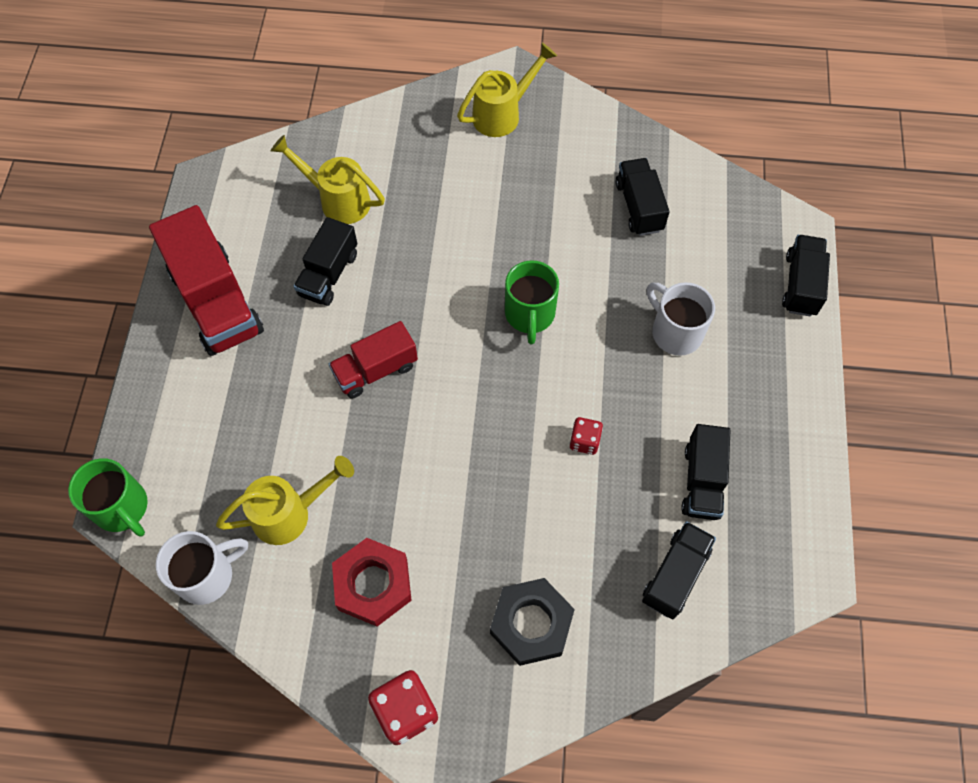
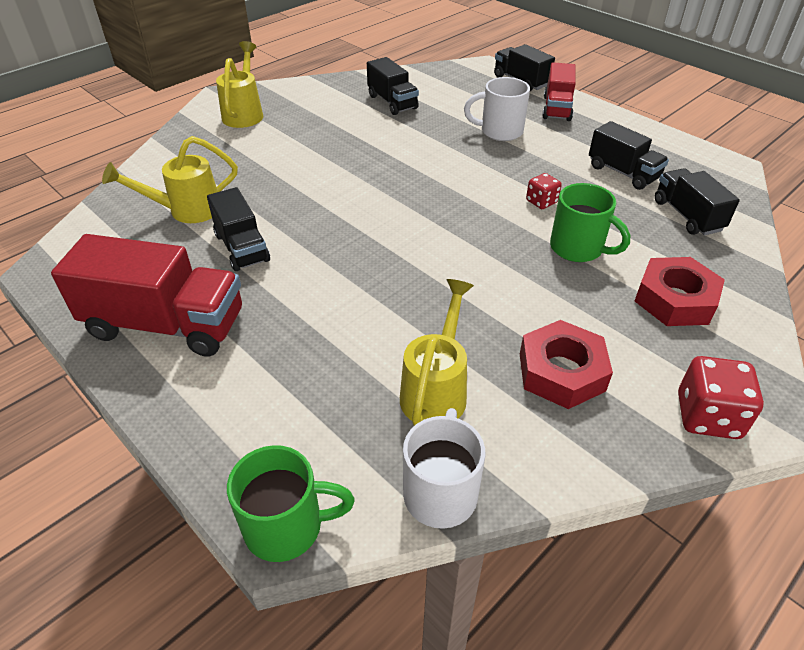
camera: 50 degrees left, 20 degrees down
red truck [329,321,418,399] -> red truck moved to [542,62,576,121]
black nut [490,578,575,666] -> red nut [635,257,725,326]
green mug [505,260,559,344] -> green mug moved to [550,183,630,262]
black truck [615,158,670,236] -> black truck turned 150 degrees counterclockwise [367,57,419,115]

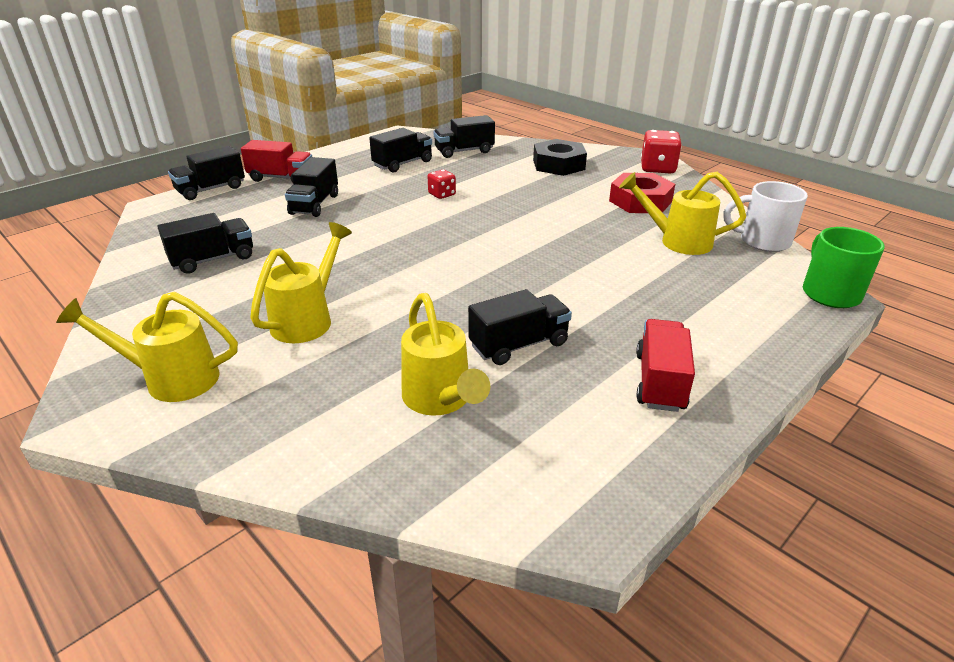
camera: 90 degrees left, 10 degrees down
red truck [51,234,242,357] -> red truck [636,319,695,412], size x0.60
white mug [464,77,530,141] -> black truck [285,157,338,217]
green mug [550,183,630,262] -> none
red nut [635,257,725,326] -> black nut [533,139,587,176]
none -> yellow watering can [250,222,352,343]

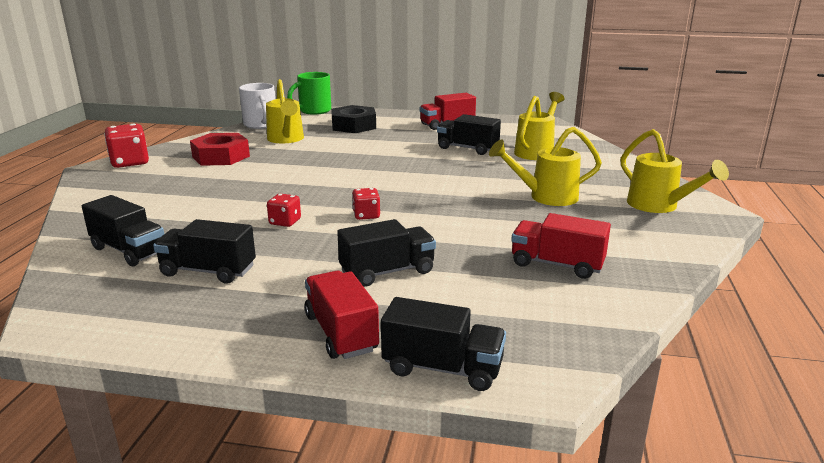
camera: 125 degrees left, 10 degrees down
black truck [157,213,253,274] -> red truck [511,213,611,279]
black nut [533,139,587,176] -> black nut moved to [331,105,376,133]
none -> red dice [352,188,380,220]

